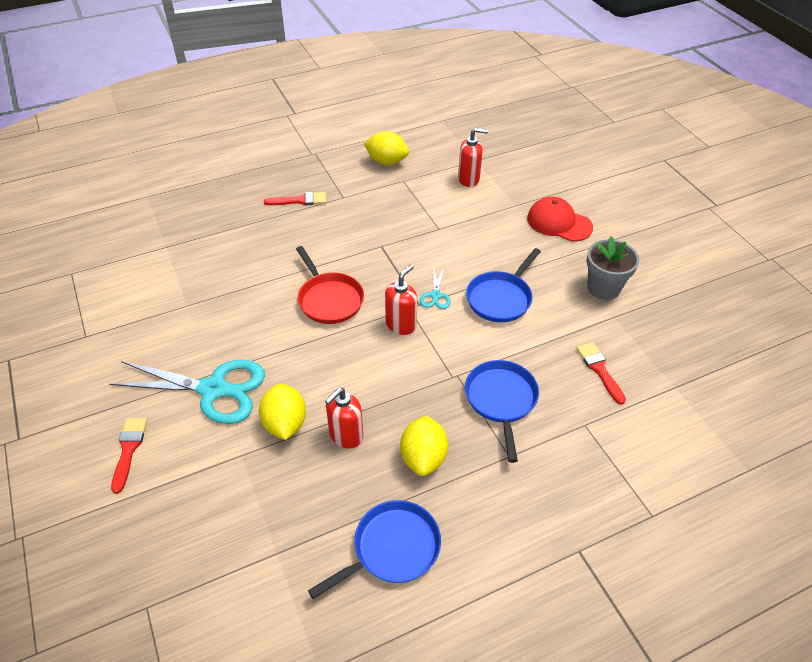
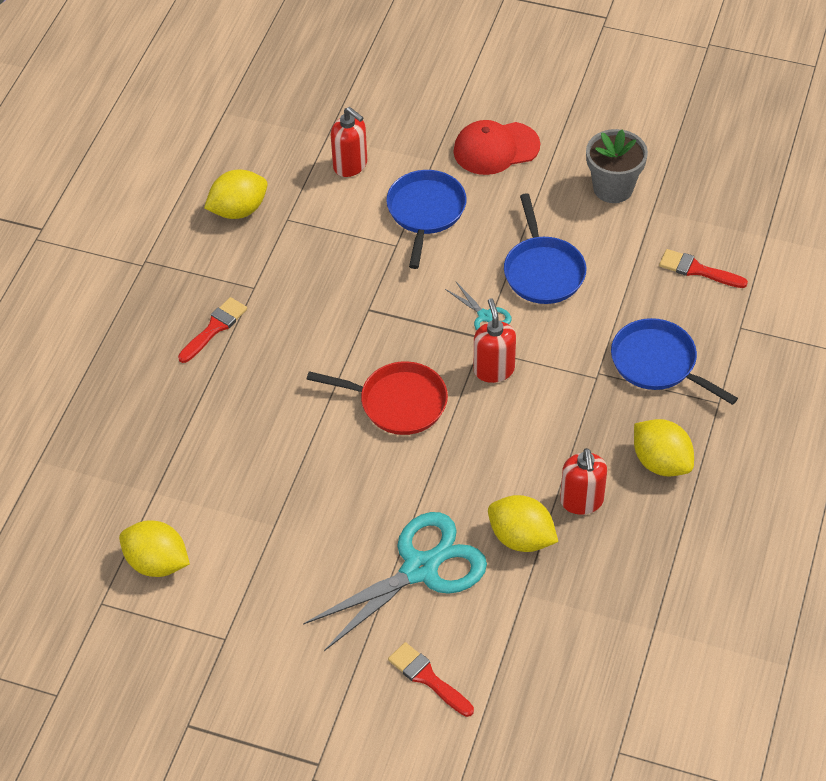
camera: 45 degrees left, 5 degrees up
blue pan [308,500,441,599] -> blue pan moved to [386,170,467,269]
red soap dispenser [458,128,488,187] -> red soap dispenser turned 90 degrees clockwise [331,107,367,177]
none -> yellow lemon [119,520,190,577]

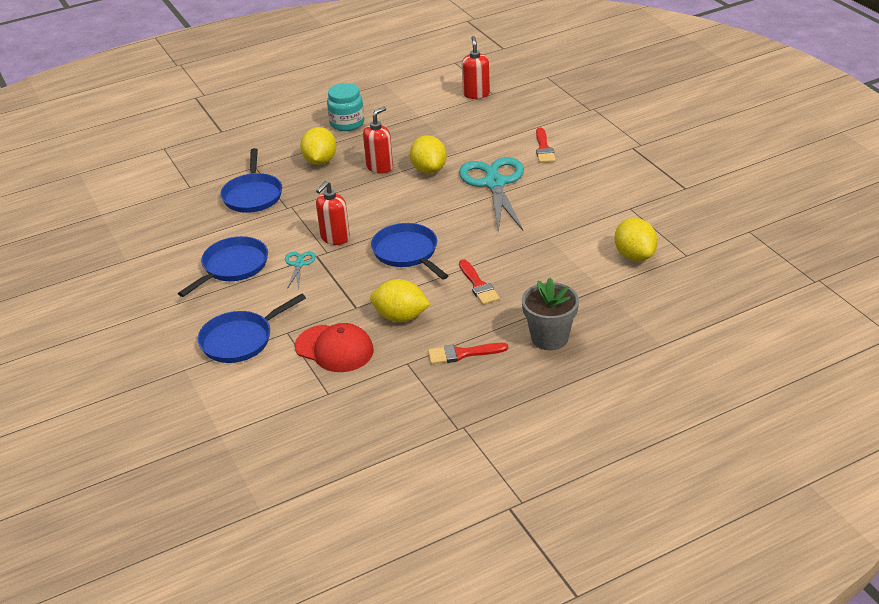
camera: 135 degrees left, 15 degrees down
yellow lemon [204,169,268,219] -> yellow lemon moved to [370,279,431,322]
turquoise scissors [303,512,487,651] -> turquoise scissors turned 75 degrees clockwise [459,157,524,232]
red pan [307,361,448,435] -> blue pan [371,223,448,280]
red soap dispenser [331,107,367,177] -> red soap dispenser moved to [462,36,490,99]
red cap [453,120,540,175] -> red cap moved to [295,323,374,372]
grey flower pot [586,129,648,203] -> grey flower pot moved to [522,278,579,350]
red brush [659,249,748,288] -> red brush moved to [459,259,500,305]
none -> turquoise jar [327,83,364,131]

